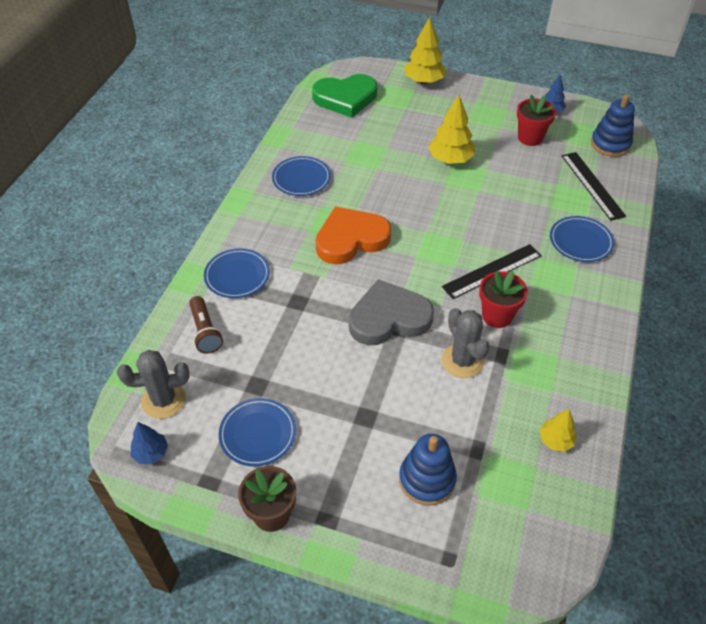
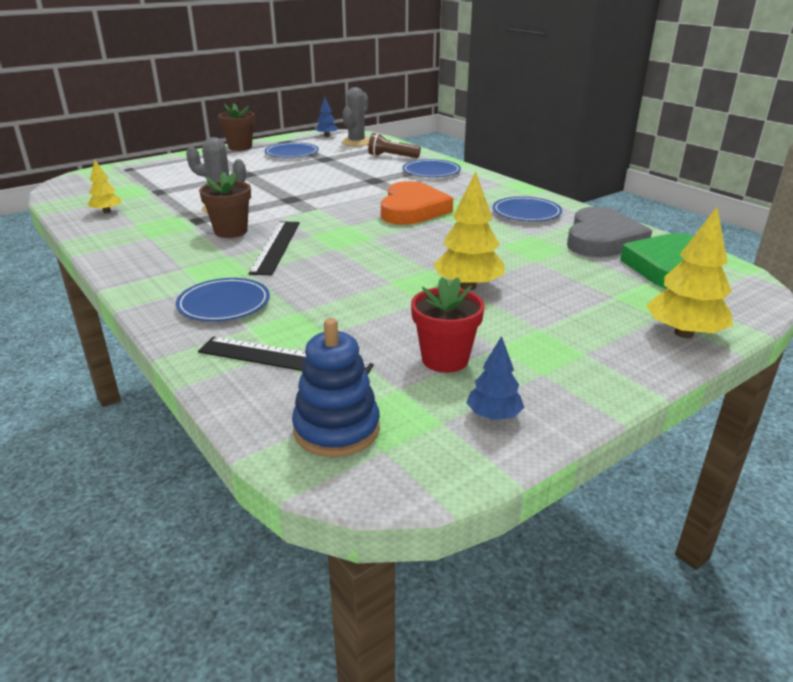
camera: 125 degrees right, 20 degrees down
grey heart [349,279,434,345] -> grey heart moved to [567,207,652,257]
blue stacking toy [399,434,457,505] -> none
red flower pot [479,271,528,328] -> brown flower pot [199,172,251,238]

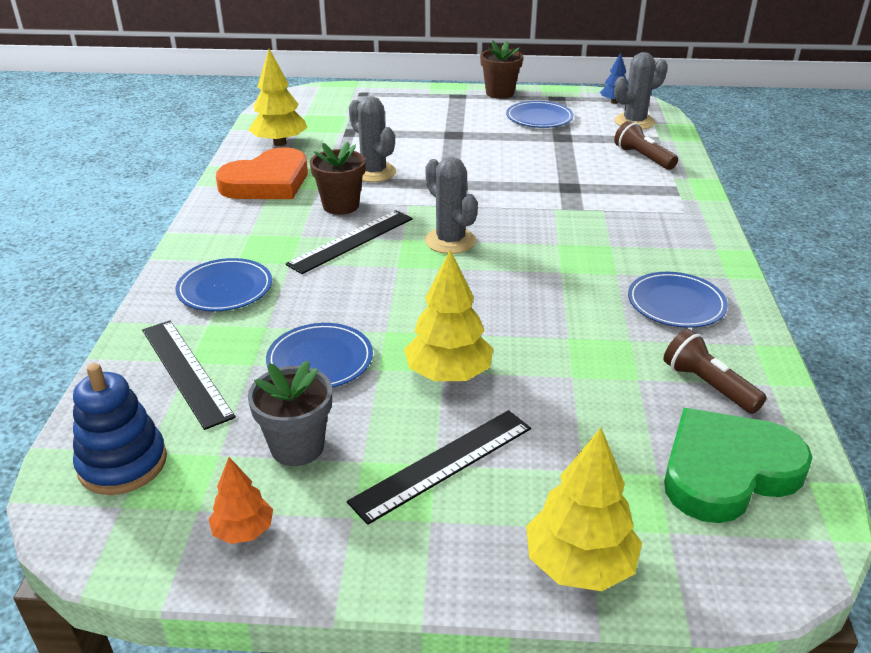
camera: 40 degrees right, 5 degrees up
yellow tree [88,159,122,213] -> yellow tree [248,49,307,146], size x1.72
orange heart [381,181,453,225] -> orange heart moved to [216,147,308,199]
blue plate [402,159,461,177] -> blue plate moved to [266,323,373,388]
red flower pot [411,277,485,373] -> grey flower pot [248,360,332,466]
blue tree [466,336,524,420] -> orange tree [209,457,273,544]
grey heart [567,207,652,257] -> brown flashlight [664,329,767,414]
none -> black ruler [347,410,531,525]
none -> grey cactus [425,157,478,254]

